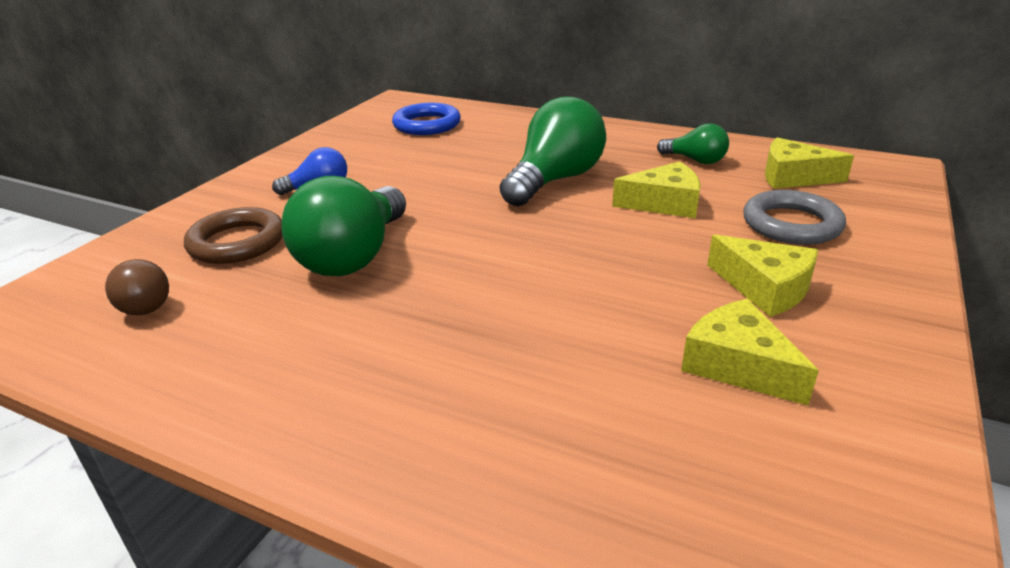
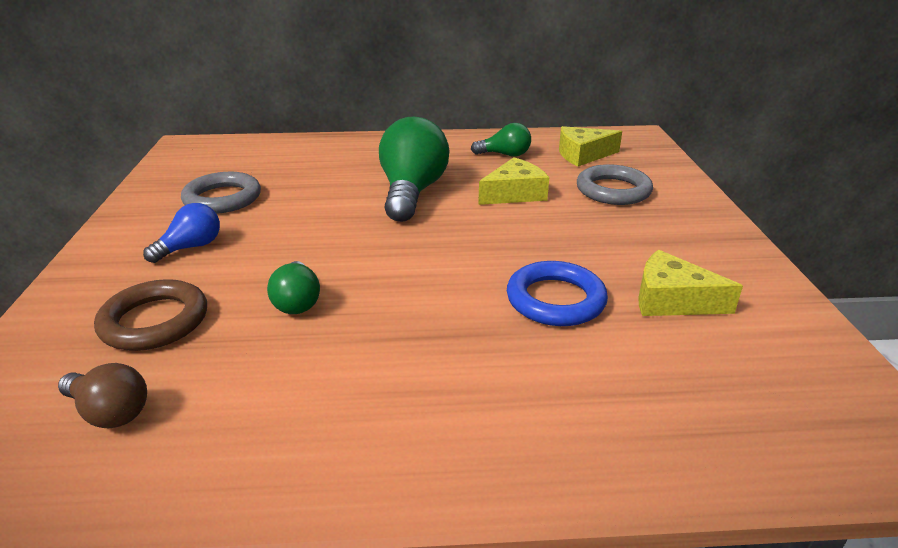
camera: 30 degrees left, 0 degrees up
green light bulb [282,176,406,276] -> green light bulb [267,261,320,314], size x0.53
blue ring [392,103,461,135] -> blue ring moved to [507,261,608,326]
yellow cheese [707,235,818,317] -> none
none -> grey ring [181,172,261,214]

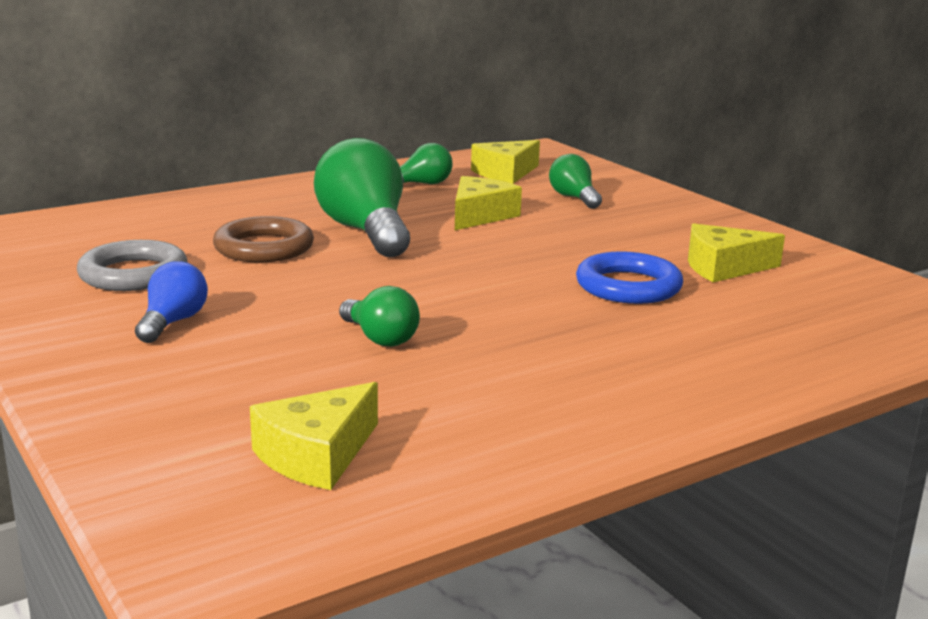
camera: 30 degrees left, 10 degrees down
brown light bulb [58,363,147,428] -> yellow cheese [250,382,378,490]
brown ring [94,279,207,351] -> brown ring moved to [213,216,314,262]
grey ring [577,164,653,205] -> green light bulb [549,154,602,209]

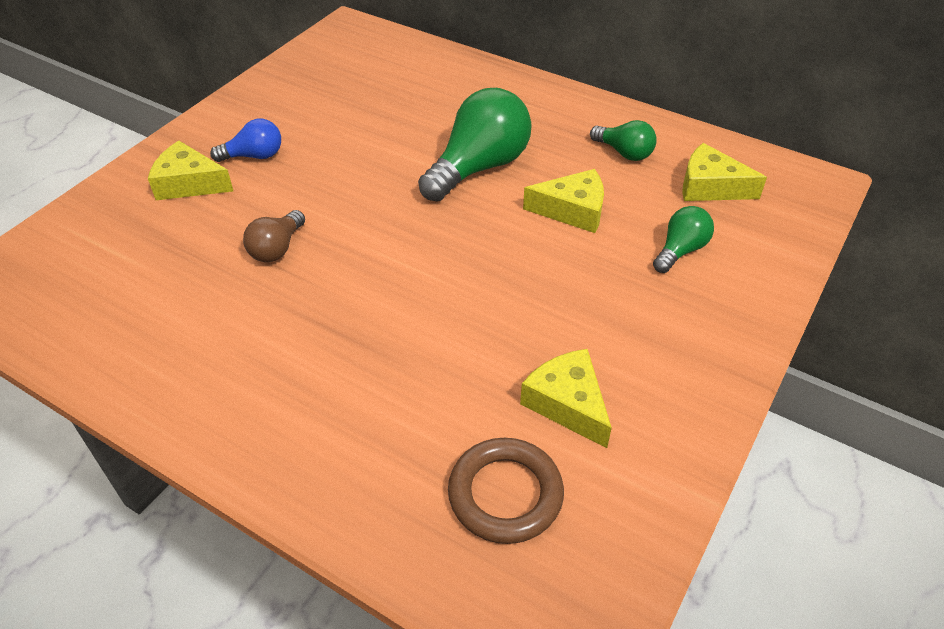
camera: 65 degrees right, 25 degrees up
grey ring [77,240,188,291] -> none
brown ring [213,216,314,262] -> brown ring moved to [448,438,564,544]
yellow cheese [250,382,378,490] -> yellow cheese moved to [148,141,233,200]
green light bulb [339,286,420,347] -> brown light bulb [243,210,305,262]
blue ring [576,251,683,304] -> none

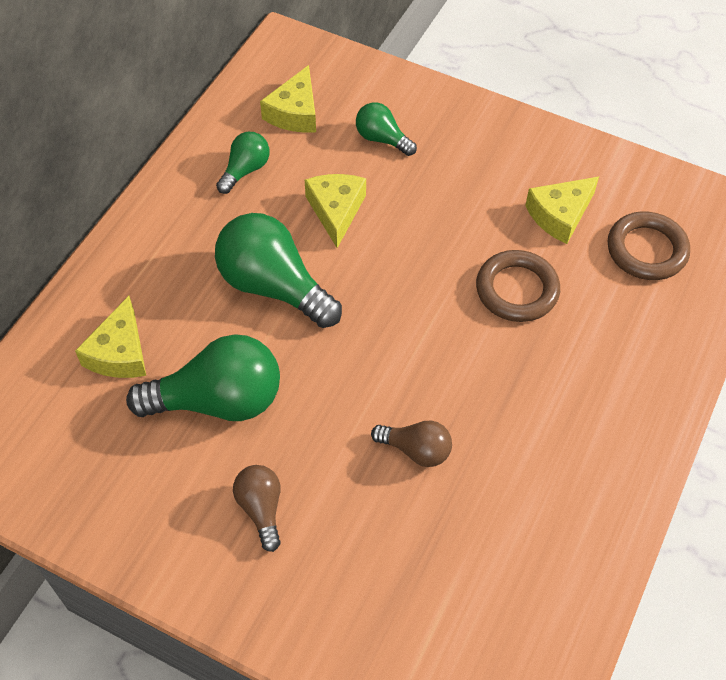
camera: 95 degrees left, 10 degrees up
yellow cheese [148,141,233,200] -> yellow cheese moved to [75,296,146,378]
blue light bulb [210,119,281,162] -> brown light bulb [233,465,281,552]
none -> green light bulb [126,334,280,421]
none -> brown ring [476,250,560,322]

